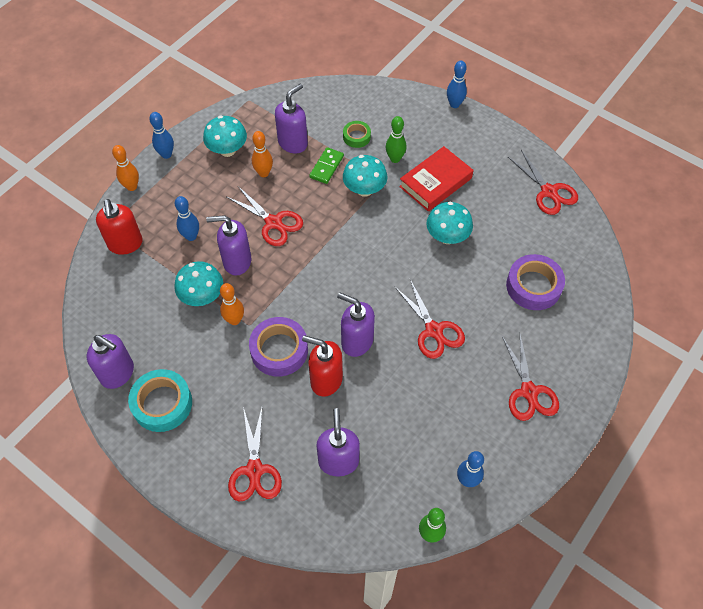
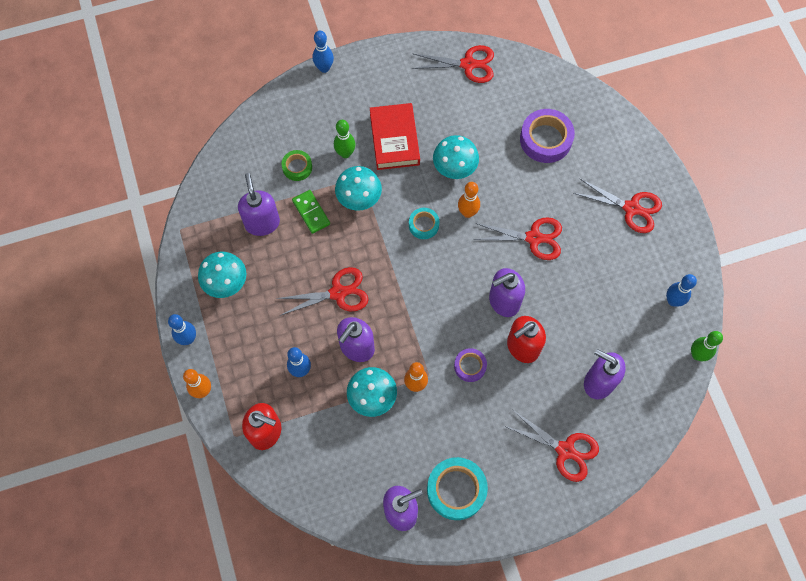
camera: 55 degrees left, 10 degrees up
purple tape [249,317,308,377] -> purple tape [454,348,487,382], size x0.57
orange bowling pin [252,131,273,177] -> orange bowling pin moved to [458,182,480,218]
none -> turquoise tape [409,208,439,239]

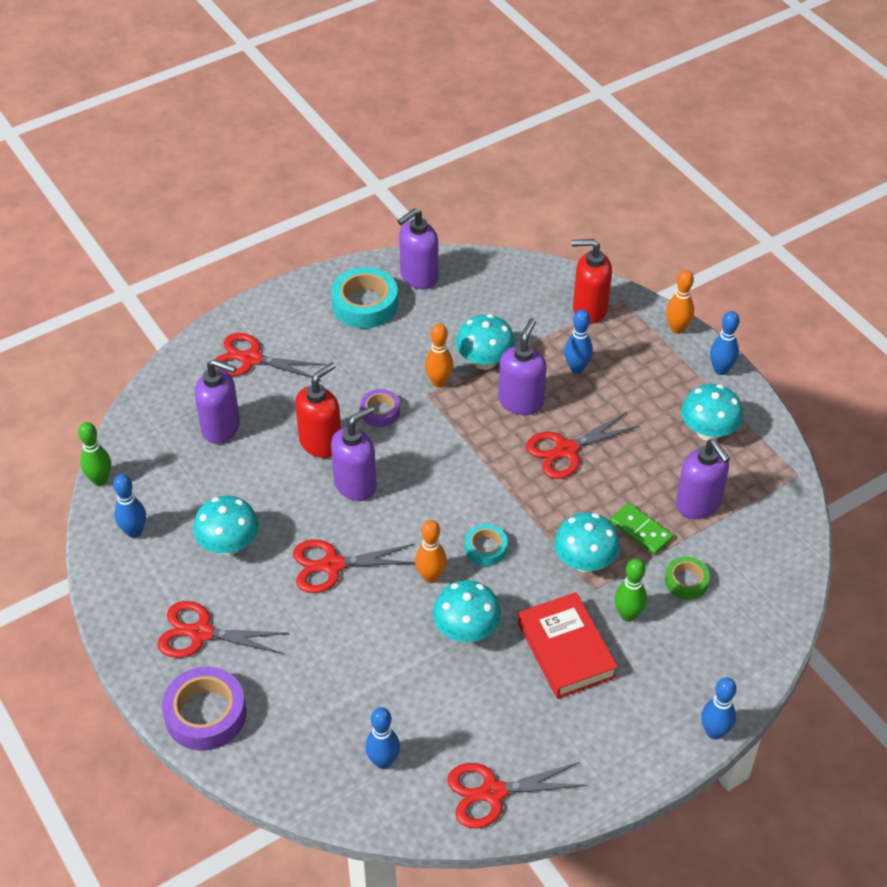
camera: 165 degrees right, 20 degrees down
purple tape [520,109,575,163] -> purple tape moved to [162,667,246,751]
none -> turquoise mushroom [193,496,259,555]
none -> blue bowling pin [365,707,400,769]

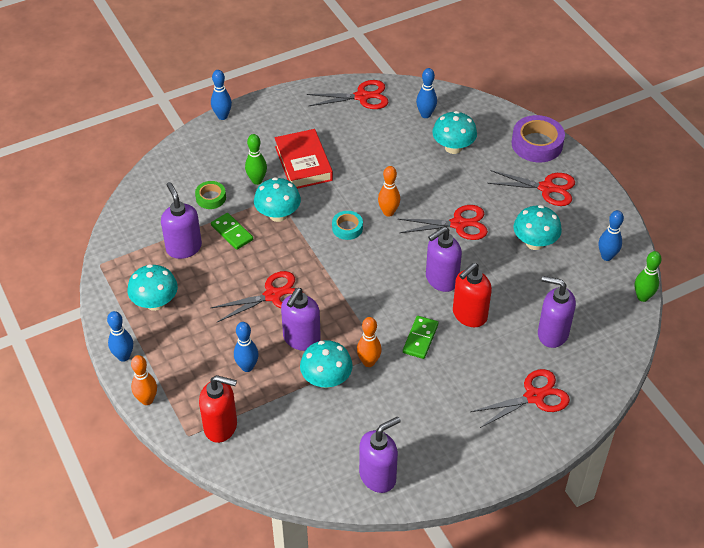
camera: 175 degrees left, 0 degrees up
red scissors [215,333,327,380] -> red scissors turned 45 degrees counterclockwise [470,369,570,428]
turquoise tape [331,267,398,328] -> none
purple tape [360,389,400,427] -> green domino [403,316,438,359]
turquoise mushroom [433,580,501,642] -> turquoise mushroom moved to [432,111,477,154]

